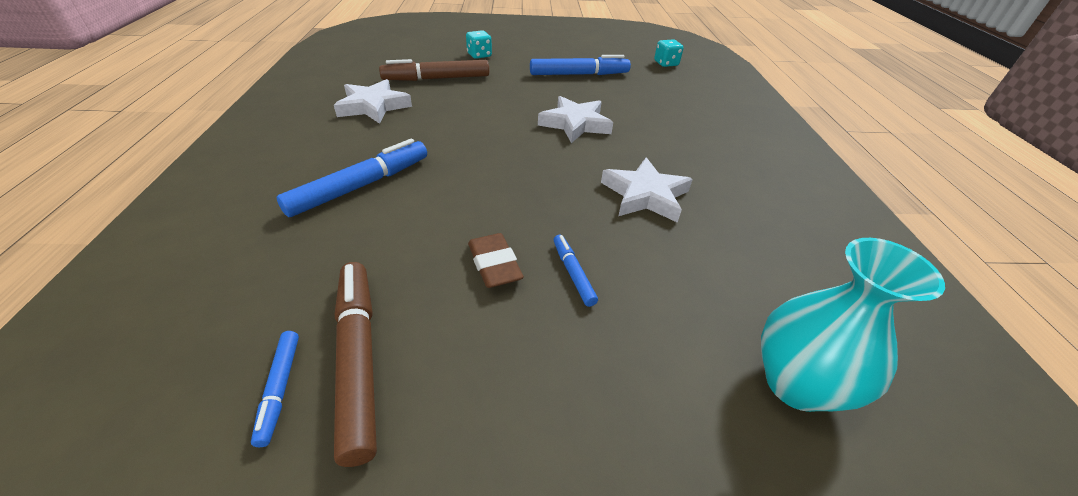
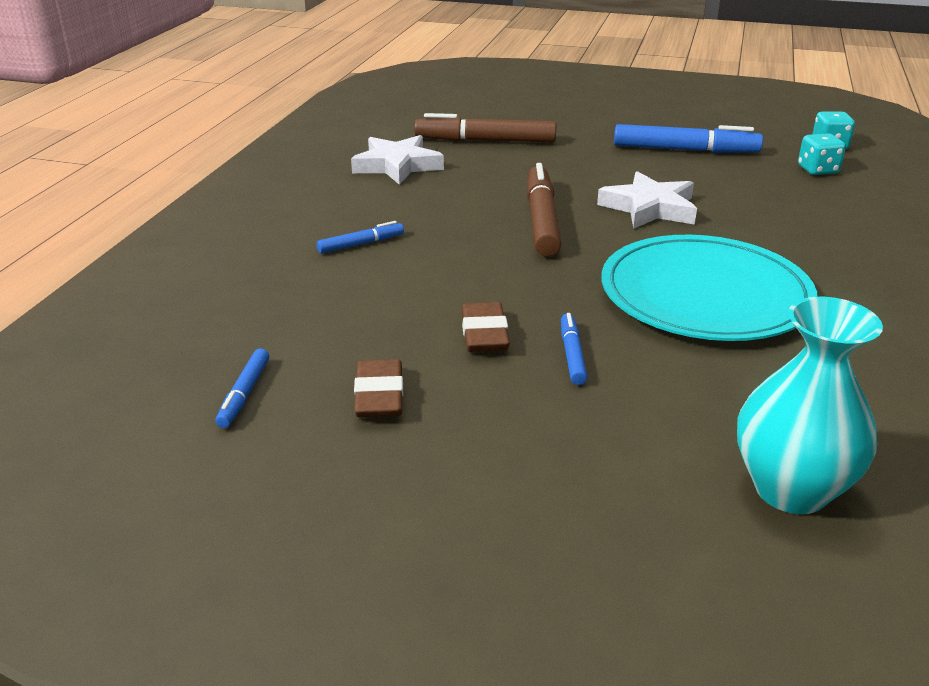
camera: 20 degrees right, 10 degrees down
blue marker [277,139,427,217] -> blue marker [317,221,404,254], size x0.51
brown marker [334,262,377,467] -> brown marker moved to [527,163,562,257]
turquoise dice [466,30,492,59] -> turquoise dice moved to [798,133,846,175]
white star [601,157,693,223] -> turquoise plate [601,235,818,341]
none -> brown eraser [354,359,403,418]

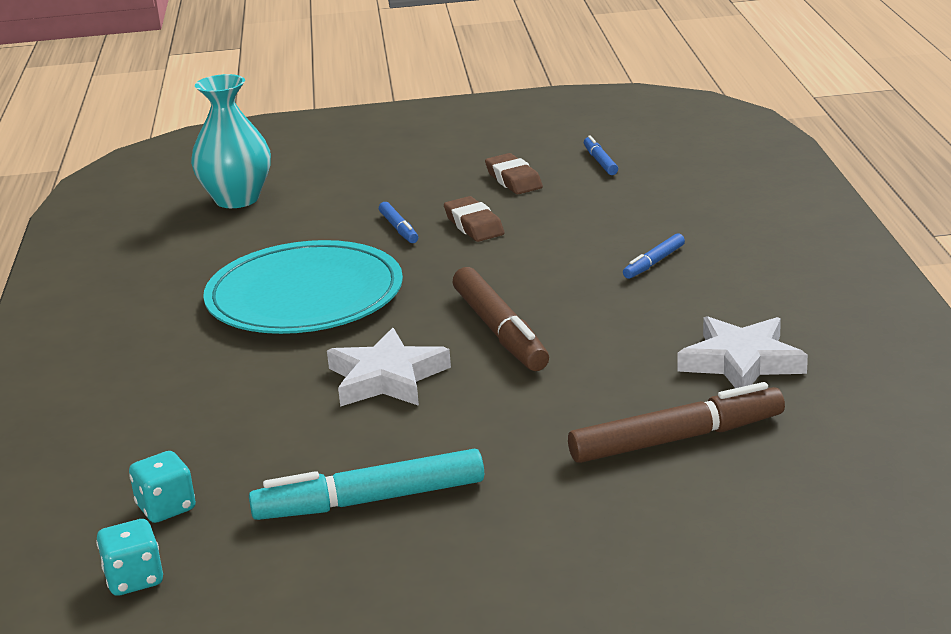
camera: 160 degrees right, 5 degrees down
blue marker [614,124,763,153] -> turquoise marker [249,449,484,520]

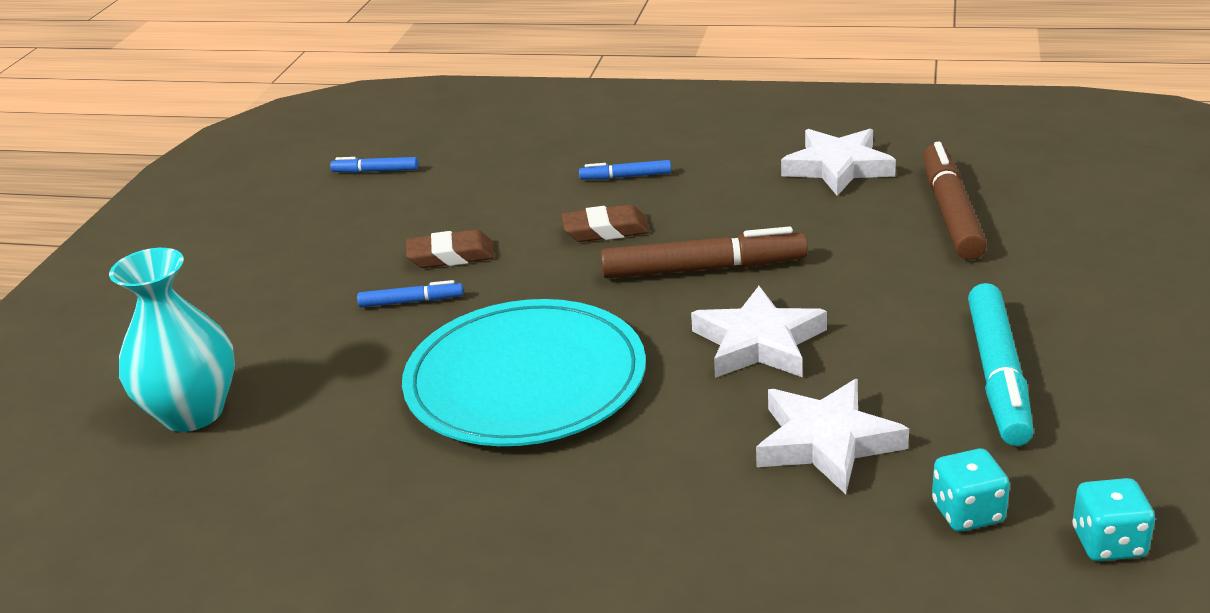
camera: 70 degrees left, 5 degrees up
brown eraser [485,153,543,194] -> brown eraser moved to [562,205,650,242]
blue marker [623,233,685,279] -> blue marker turned 120 degrees clockwise [579,160,671,180]
none -> white star [756,379,909,494]

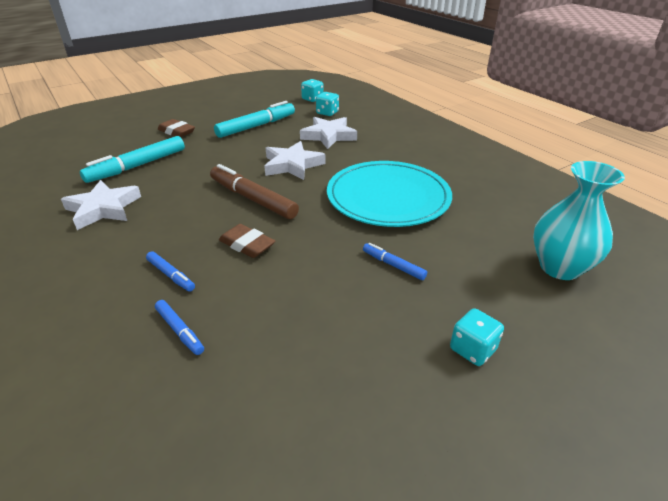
camera: 140 degrees left, 5 degrees up
blue marker [330,157,418,173] -> blue marker moved to [155,300,204,355]
brown eraser [406,229,494,268] -> brown eraser moved to [158,119,195,137]
brown marker [923,142,987,260] -> turquoise marker [80,136,185,183]
none -> turquoise dice [450,308,504,366]

